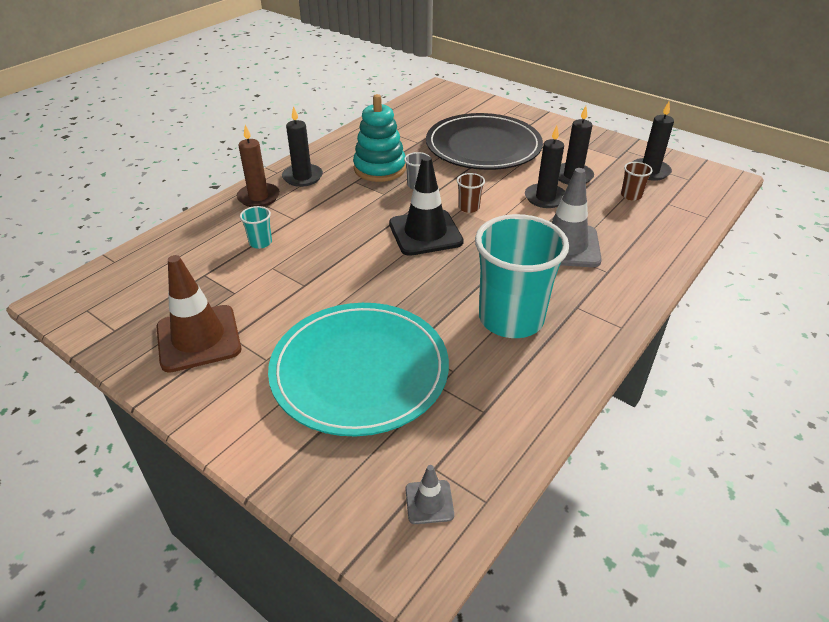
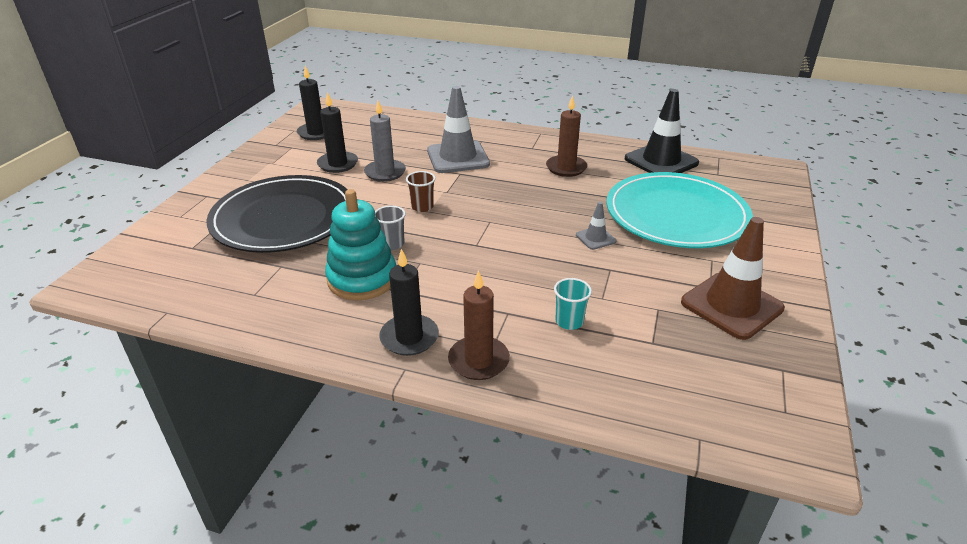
camera: 110 degrees left, 5 degrees down
black traffic cone [389,156,464,256] -> black traffic cone moved to [625,89,699,173]
grey traffic cone [405,465,454,524] -> grey traffic cone moved to [576,202,616,250]
turquoise cup [475,214,569,338] -> brown candle [546,95,587,177]
black candle [525,126,565,208] -> grey candle [364,101,406,182]
brown cup [621,162,653,201] -> none

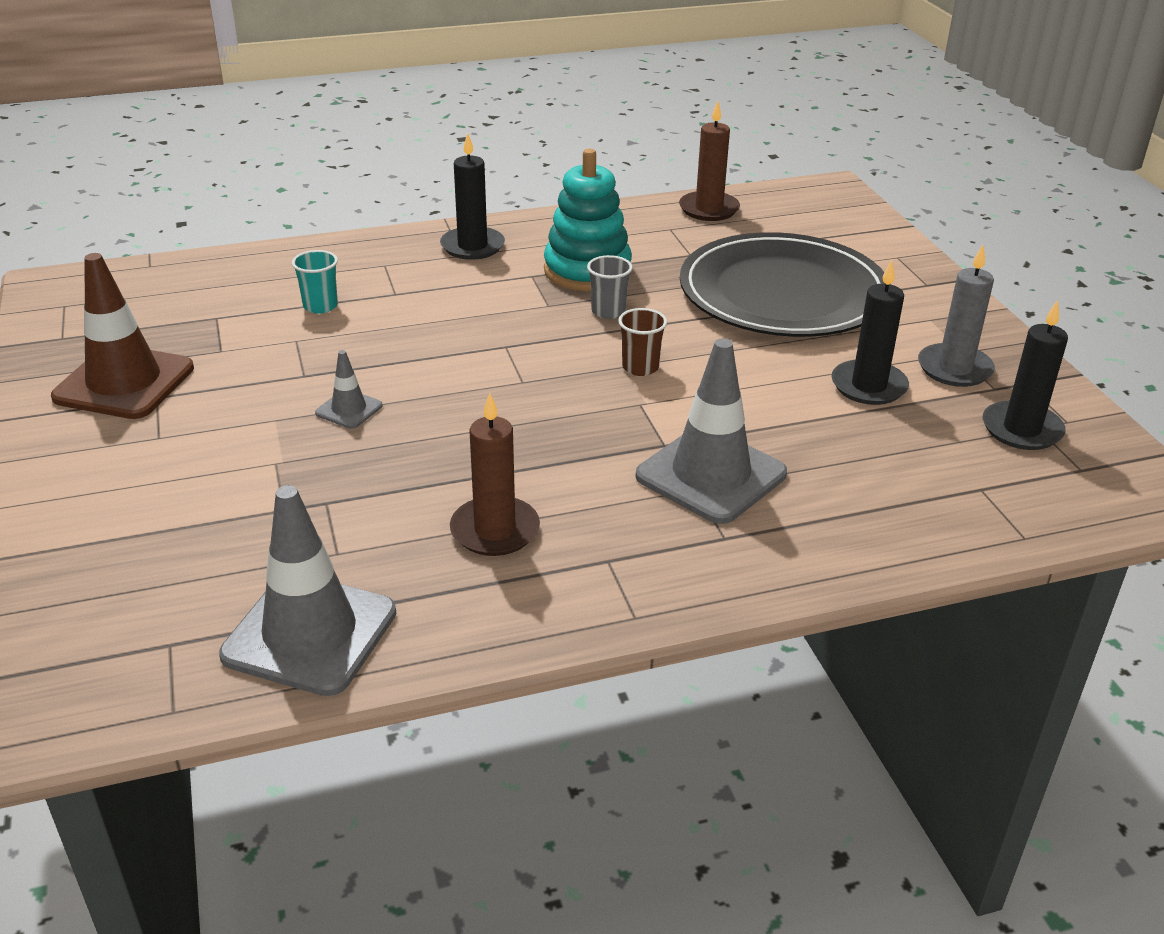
camera: 145 degrees right, 0 degrees up
grey candle [364,101,406,182] -> grey candle moved to [918,245,995,387]
brown candle [448,270,510,380] -> brown candle moved to [679,101,740,221]
turquoise plate [607,172,753,248] -> none
black traffic cone [625,89,699,173] -> grey traffic cone [219,485,396,696]

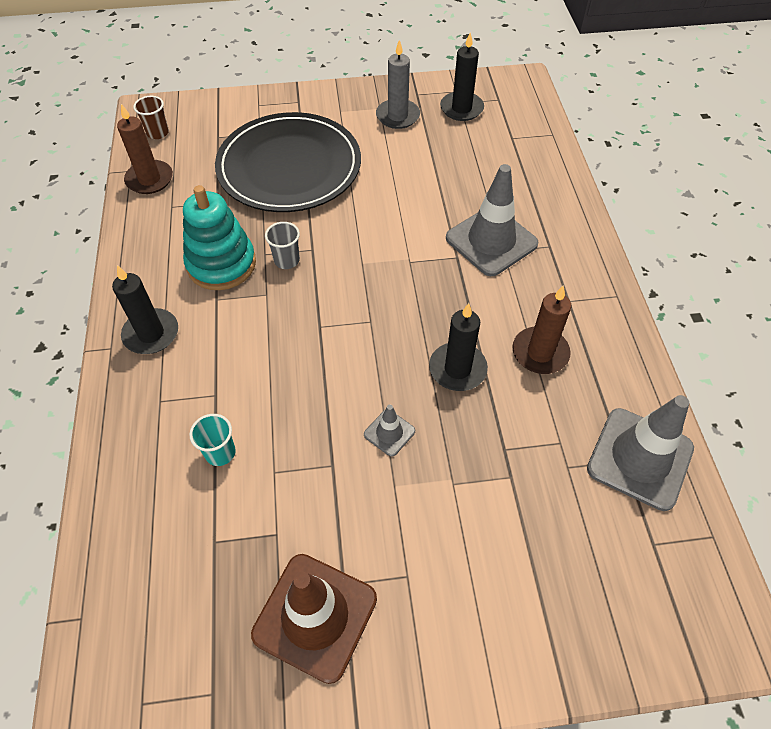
camera: 80 degrees left, 20 degrees up
brown cup [618,308,667,376] -> brown cup moved to [133,96,169,139]
black candle [831,260,909,405] -> black candle moved to [429,303,488,391]

